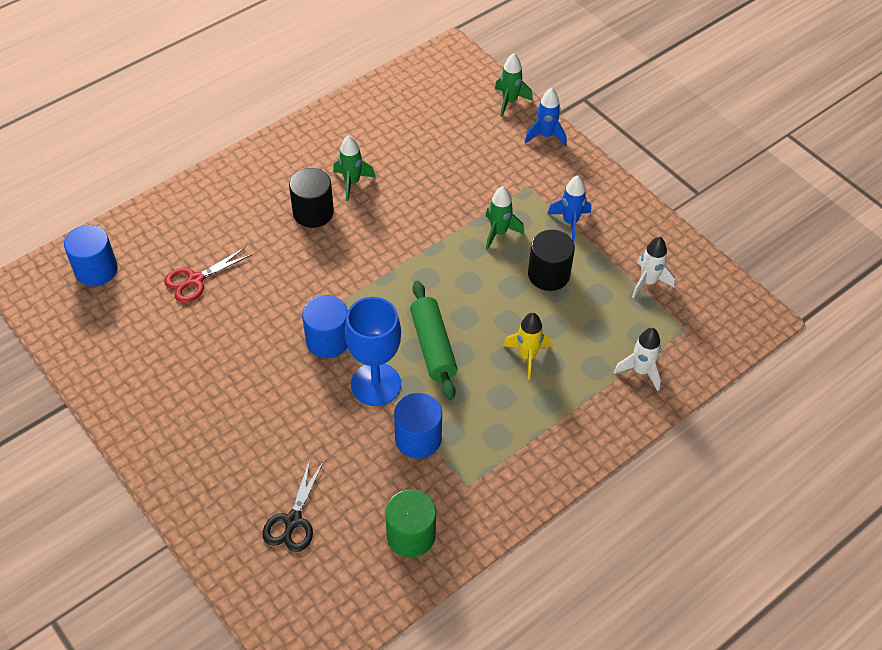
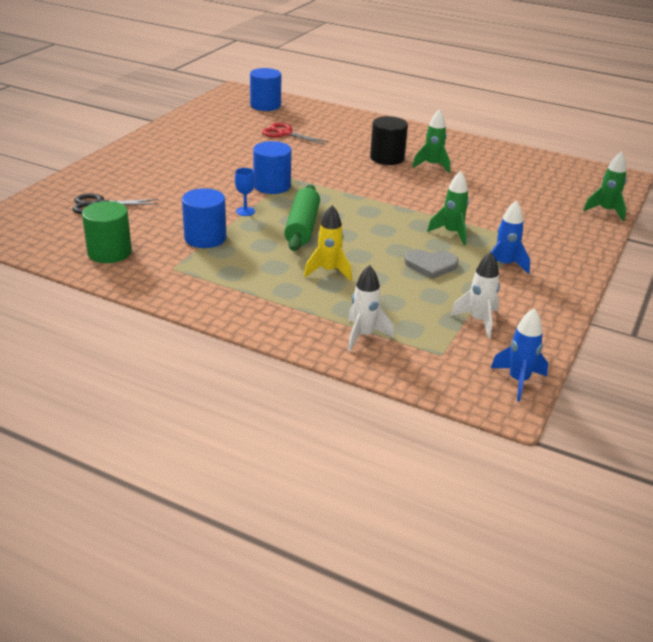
camera: 65 degrees right, 20 degrees down
blue goblet [345,297,401,406] -> blue goblet [235,168,255,216], size x0.43
green rolling pin [410,281,457,400] -> green rolling pin turned 45 degrees counterclockwise [284,185,320,251]
blue rocket [525,88,567,147] -> blue rocket moved to [491,308,548,402]
black cylinder [528,230,575,291] -> grey heart [404,249,459,279]

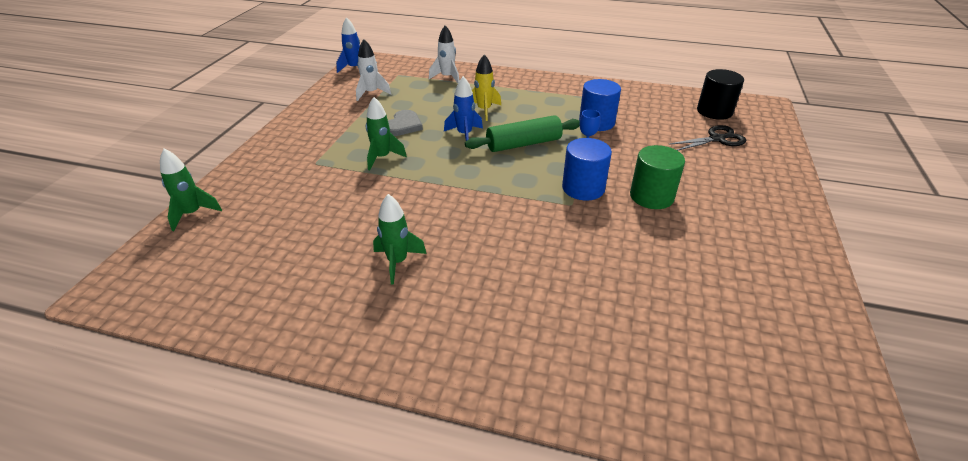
camera: 170 degrees right, 5 degrees up
green cylinder [82,201,132,263] -> green cylinder moved to [630,145,685,209]
blue cylinder [250,68,281,111] -> none
red scissors [261,123,329,145] -> none
green rolling pin [284,185,320,251] -> green rolling pin turned 75 degrees clockwise [465,115,580,152]
black cylinder [370,116,408,165] -> black cylinder moved to [697,69,744,120]
grey heart [404,249,459,279] -> grey heart turned 120 degrees clockwise [388,110,423,136]
blue rocket [491,200,530,274] -> blue rocket moved to [444,76,483,141]

